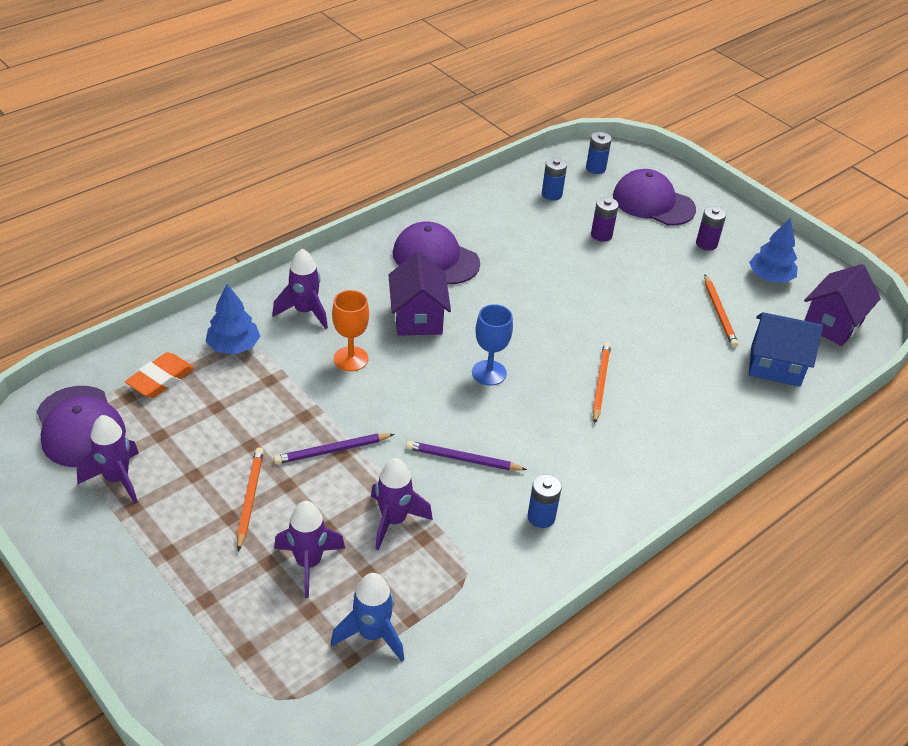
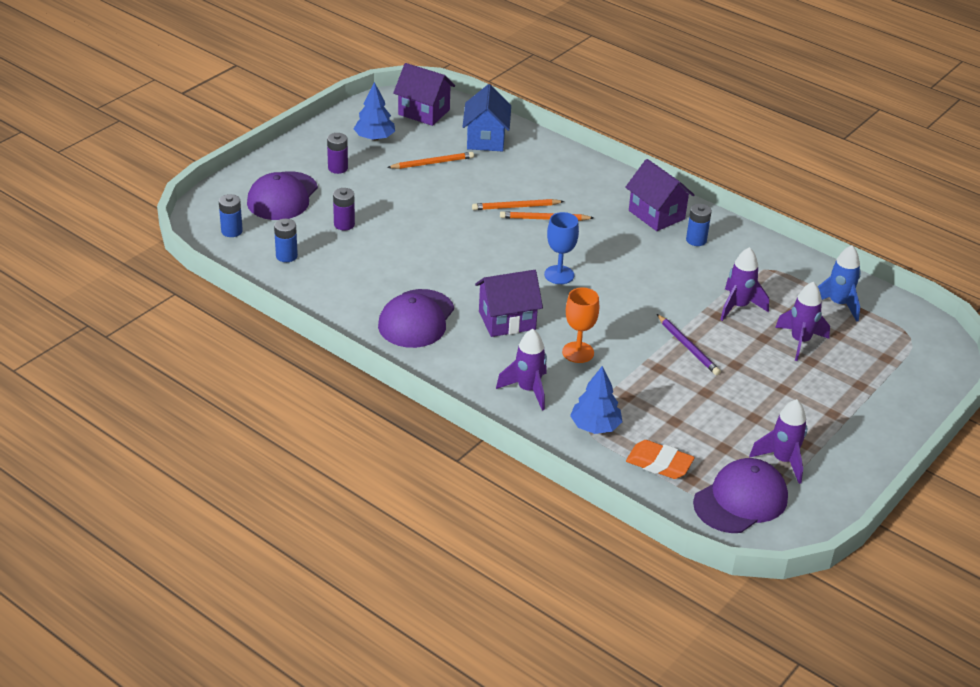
camera: 100 degrees left, 5 degrees down
orange pencil [237,448,264,551] -> orange pencil moved to [472,199,564,210]
purple pencil [406,441,527,470] -> none
none -> purple house [625,159,695,231]

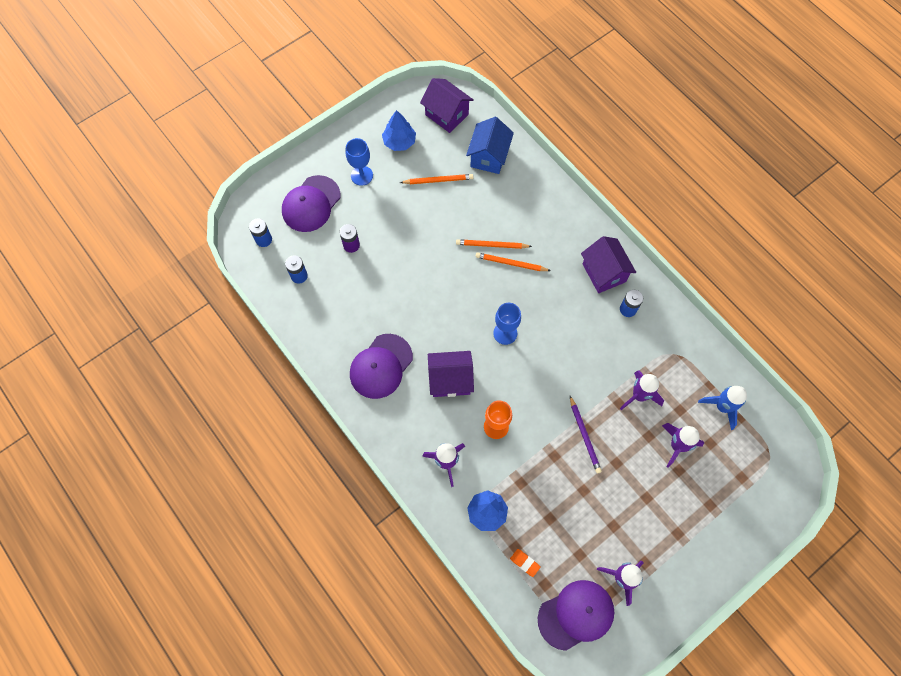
camera: 15 degrees right, 30 degrees up
purple battery [327,133,348,174] -> blue goblet [346,138,373,186]
orange eraser [626,440,695,479] -> orange eraser [510,549,541,577], size x0.60

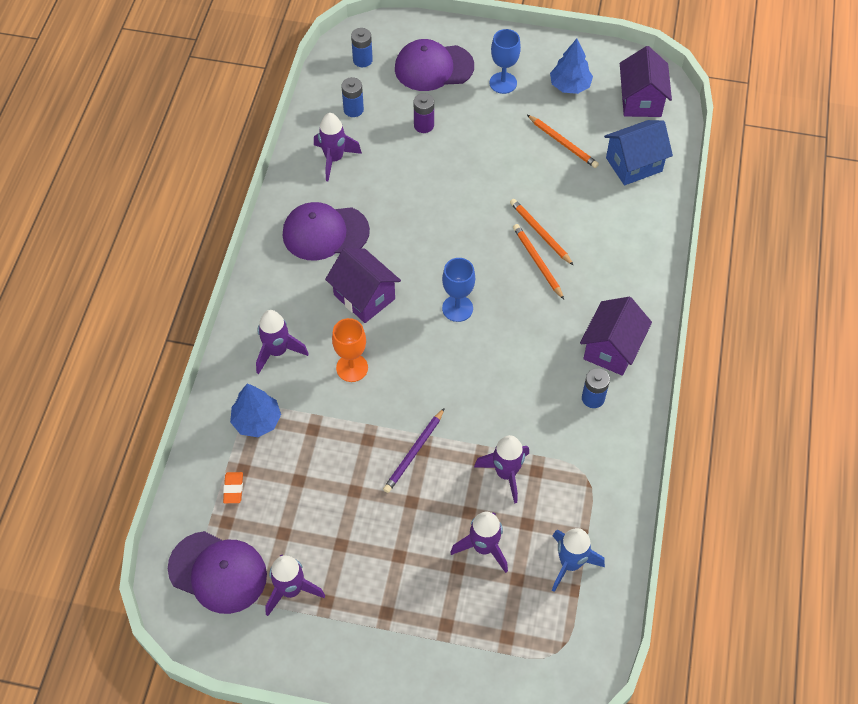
camera: 50 degrees right, 10 degrees down
none -> purple rocket [314,113,362,181]

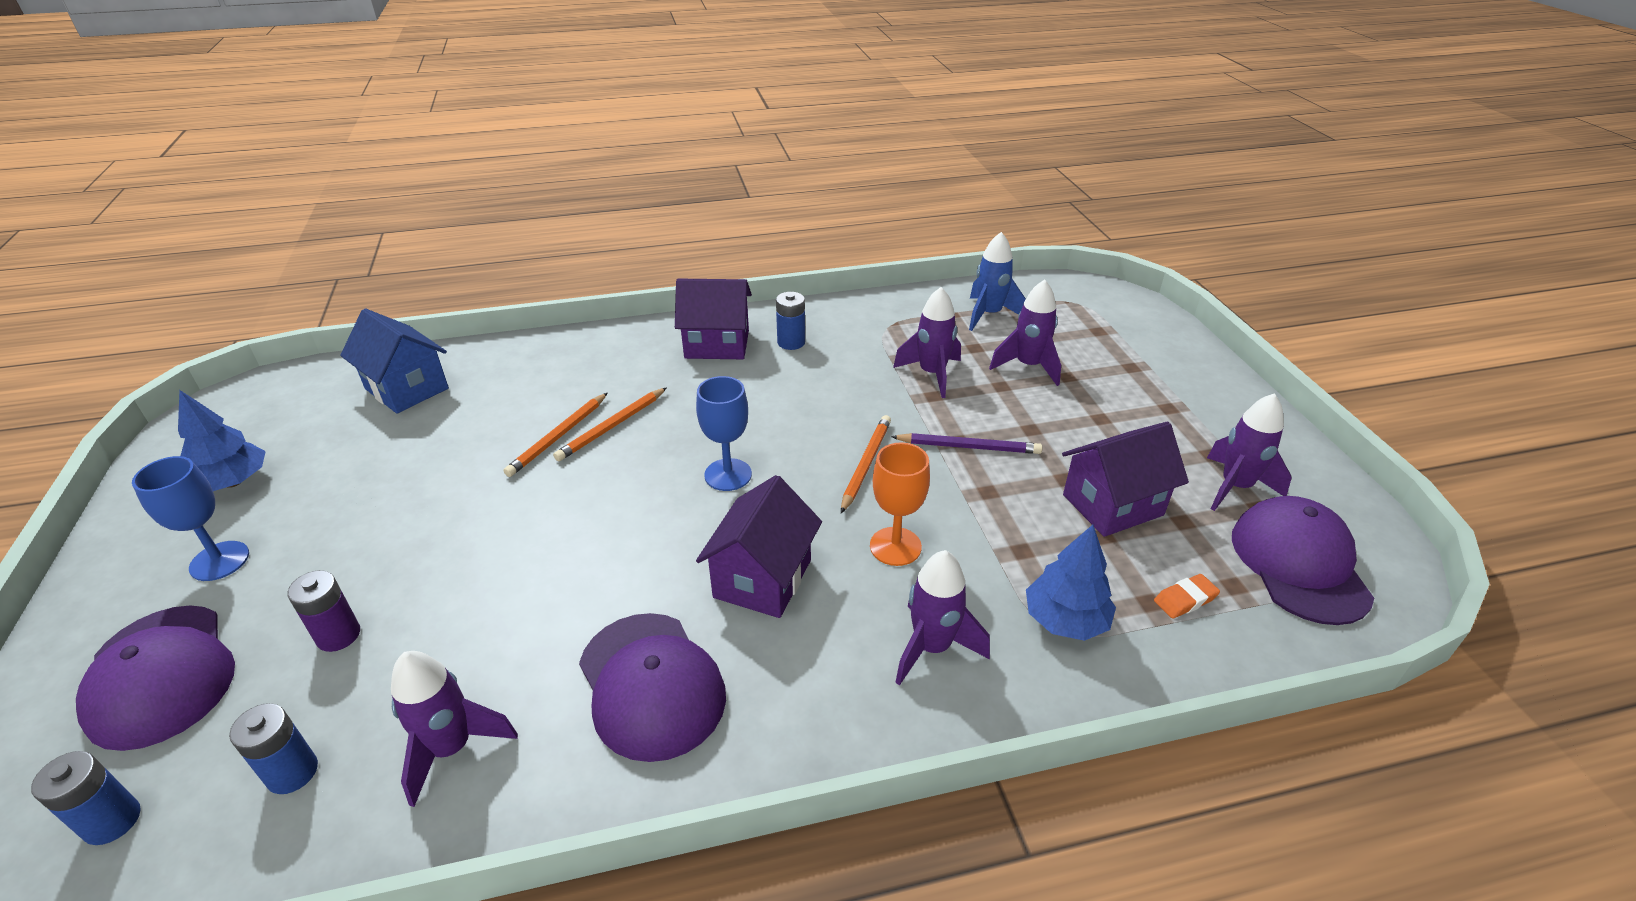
camera: 115 degrees left, 20 degrees down
orange pencil [527,115,599,168] -> orange pencil moved to [841,415,891,513]
purple house [620,46,672,117] -> purple house moved to [1062,422,1189,537]

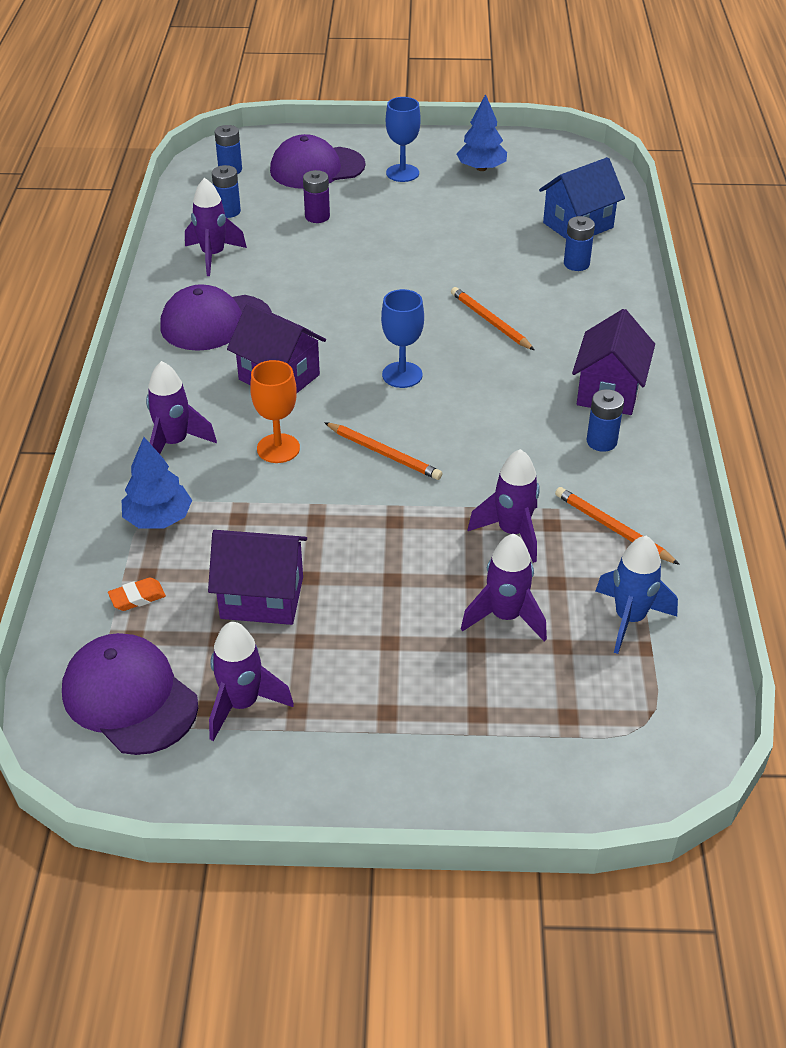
camera: 105 degrees right, 5 degrees up
orange pencil [503,393,607,477] -> orange pencil moved to [555,487,680,565]
purple pencil [891,433,1042,454] -> none
purple house [1062,422,1189,537] -> purple house turned 75 degrees counterclockwise [208,530,307,625]
orange eraser [1154,574,1220,619] -> orange eraser turned 75 degrees clockwise [108,578,166,611]
purple cap [1232,496,1374,625] -> purple cap turned 150 degrees counterclockwise [62,633,198,755]
none -> blue battery [564,216,595,271]

